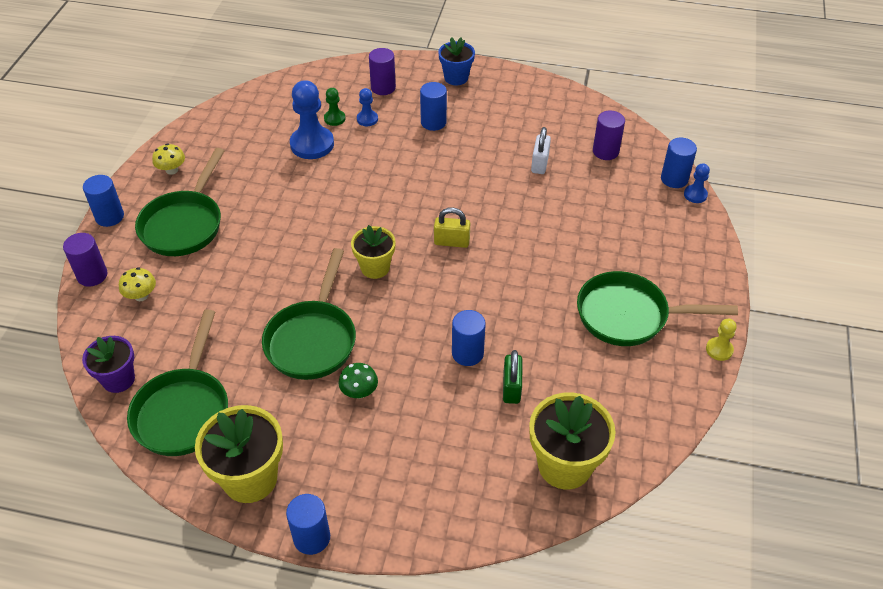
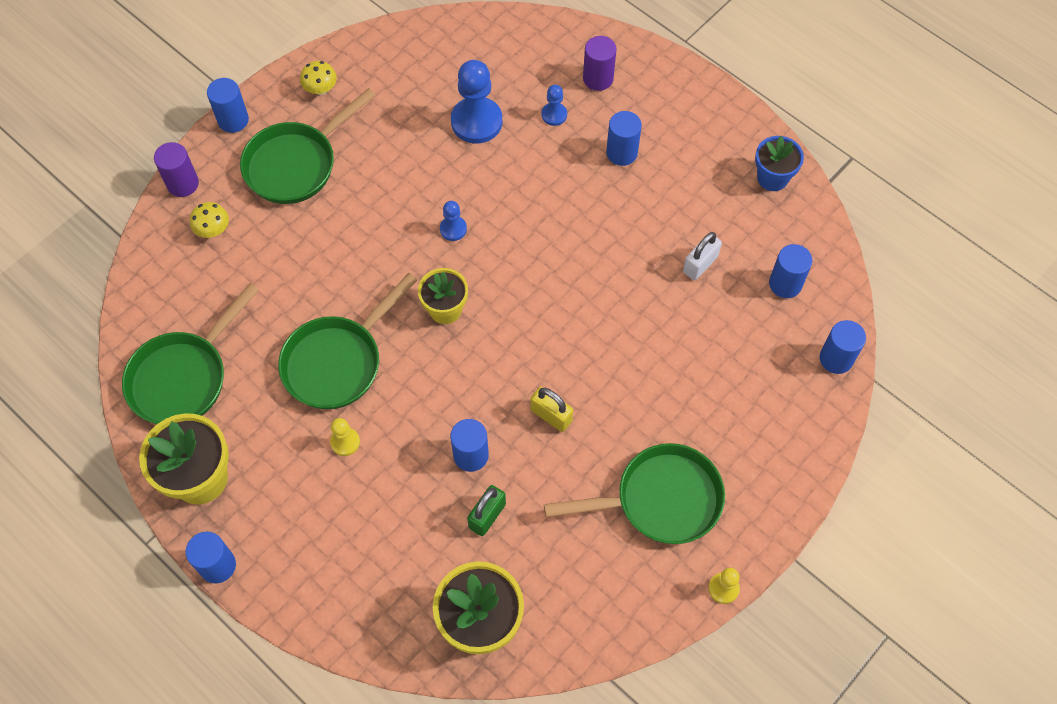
camera: 30 degrees right, 15 degrees up
purple flower pot [82,336,135,393] -> none
green pawn [324,88,346,126] -> none
green mushroom [338,363,378,399] -> yellow pawn [330,418,360,456]
yellow padlock [434,207,470,248] -> yellow padlock moved to [531,387,573,432]
blue flower pot [438,37,475,85] -> blue flower pot moved to [755,136,804,191]
green pan [577,271,738,346] -> green pan turned 135 degrees clockwise [544,443,725,544]
purple cylinder [593,111,625,160] -> blue cylinder [769,244,813,298]
blue pawn [684,163,710,203] -> blue pawn moved to [440,201,467,241]

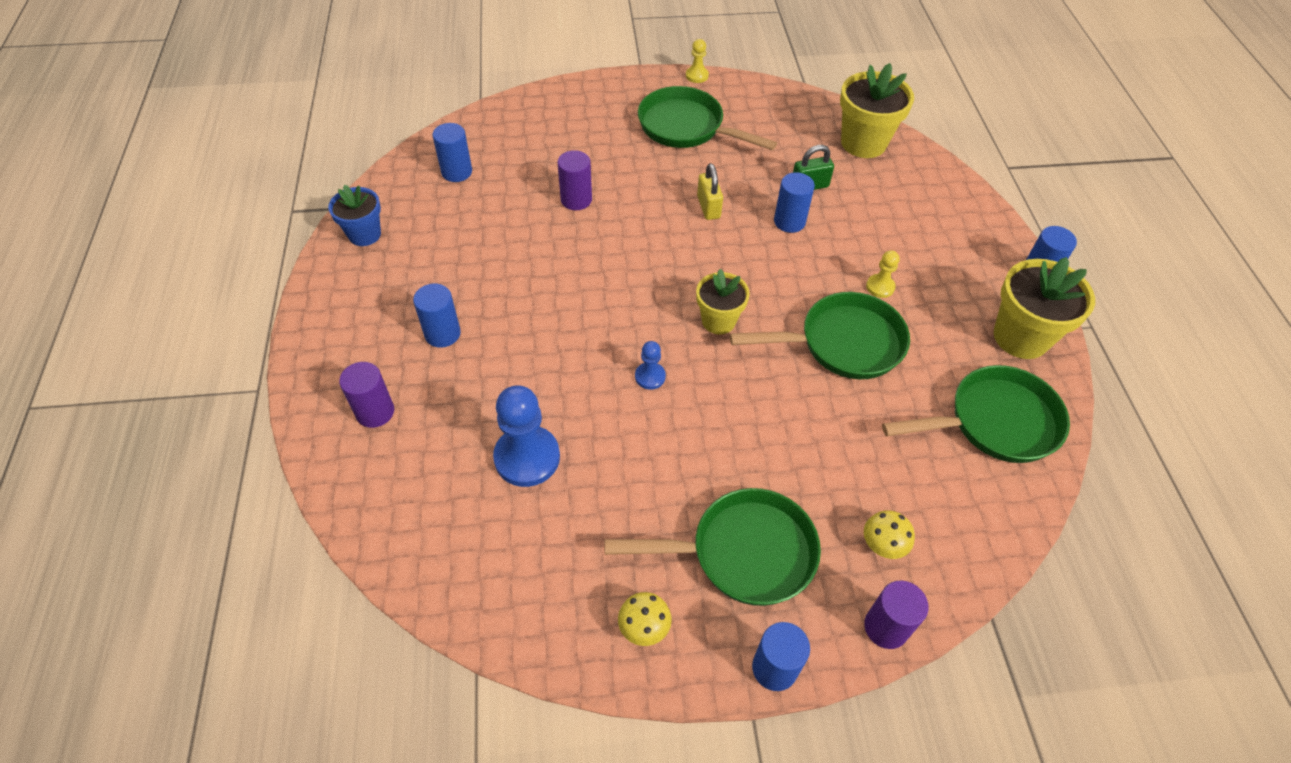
camera: 140 degrees left, 10 degrees down
blue pawn [541,85,567,126] -> none
white padlock [683,232,722,280] -> none
blue cylinder [820,320,866,374] -> none
none -> purple cylinder [557,150,592,210]

